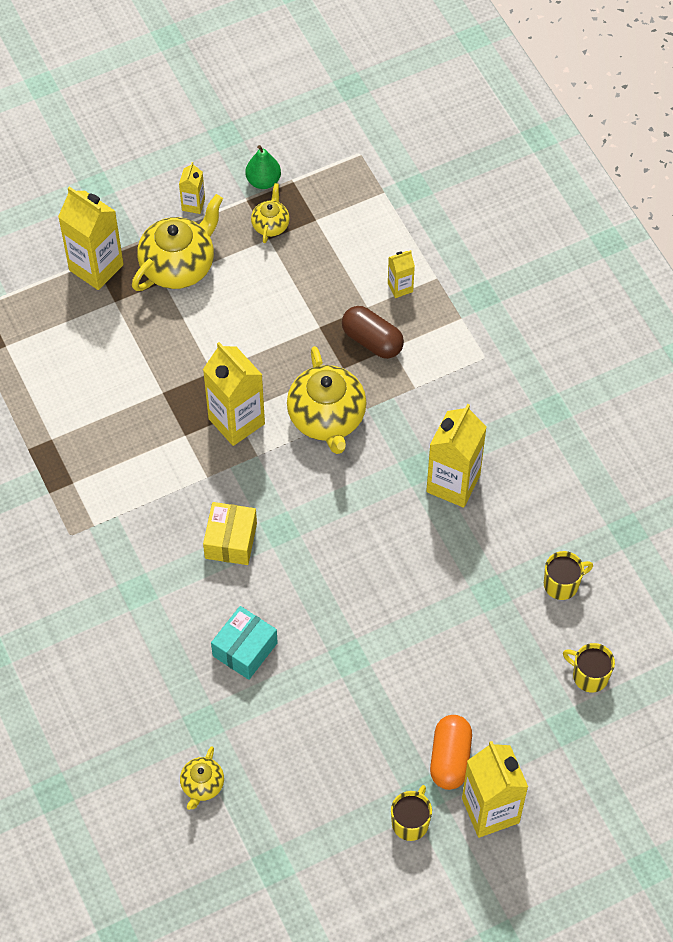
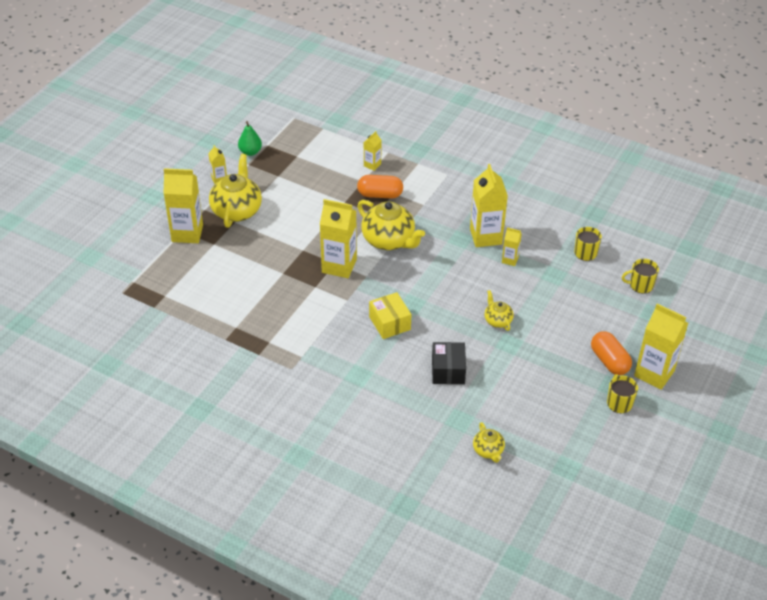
camera: 35 degrees left, 15 degrees down
turquoise box [211,606,278,680] -> black box [432,342,466,384]
yellow teapot [251,183,290,243] -> yellow teapot moved to [484,290,514,331]
brown capsule [342,306,404,359] -> orange capsule [357,175,403,199]
none -> yellow carton [502,227,522,266]

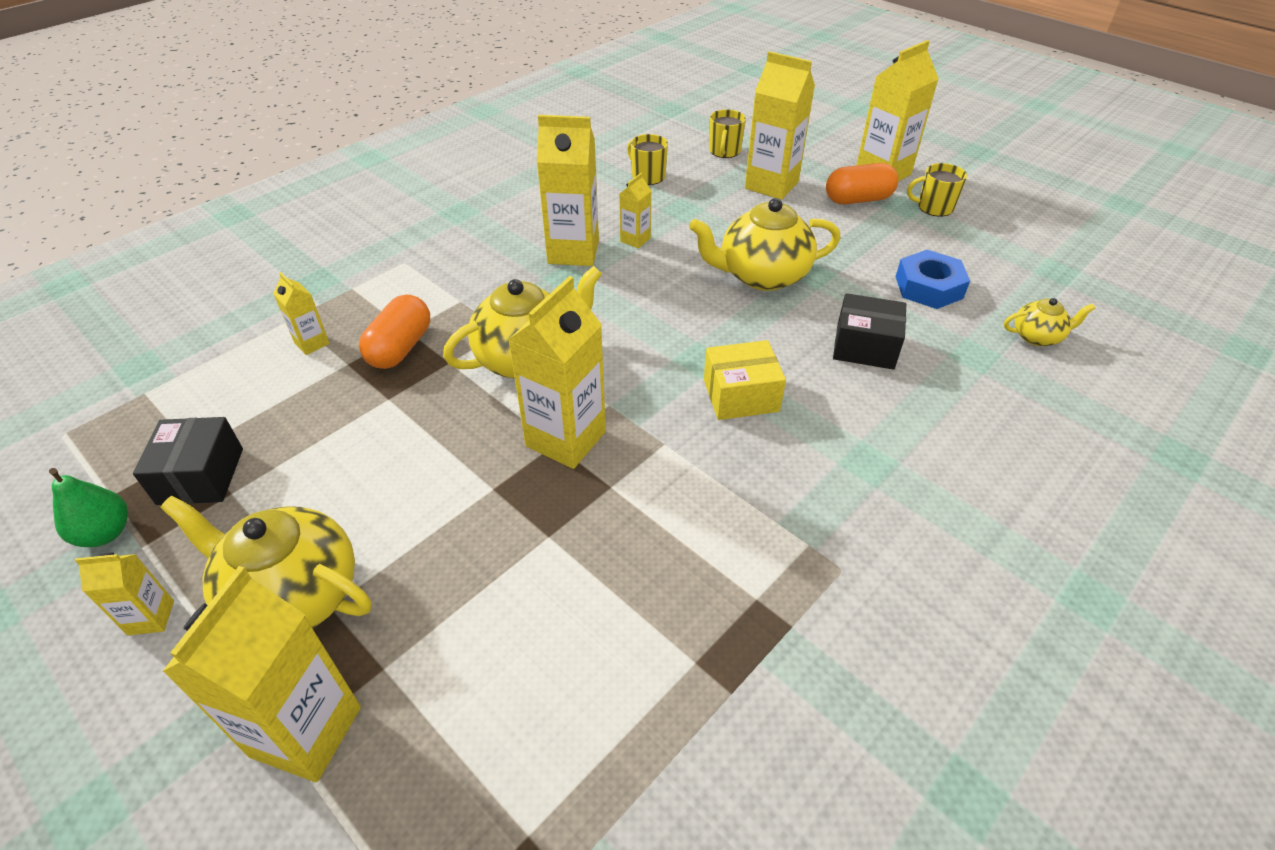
camera: 75 degrees left, 0 degrees up
yellow teapot [484,290,514,331] -> yellow teapot [689,198,841,291], size x1.95
none -> black box [133,417,243,505]
none -> yellow carton [745,51,815,200]
none -> blue nut [896,250,970,309]

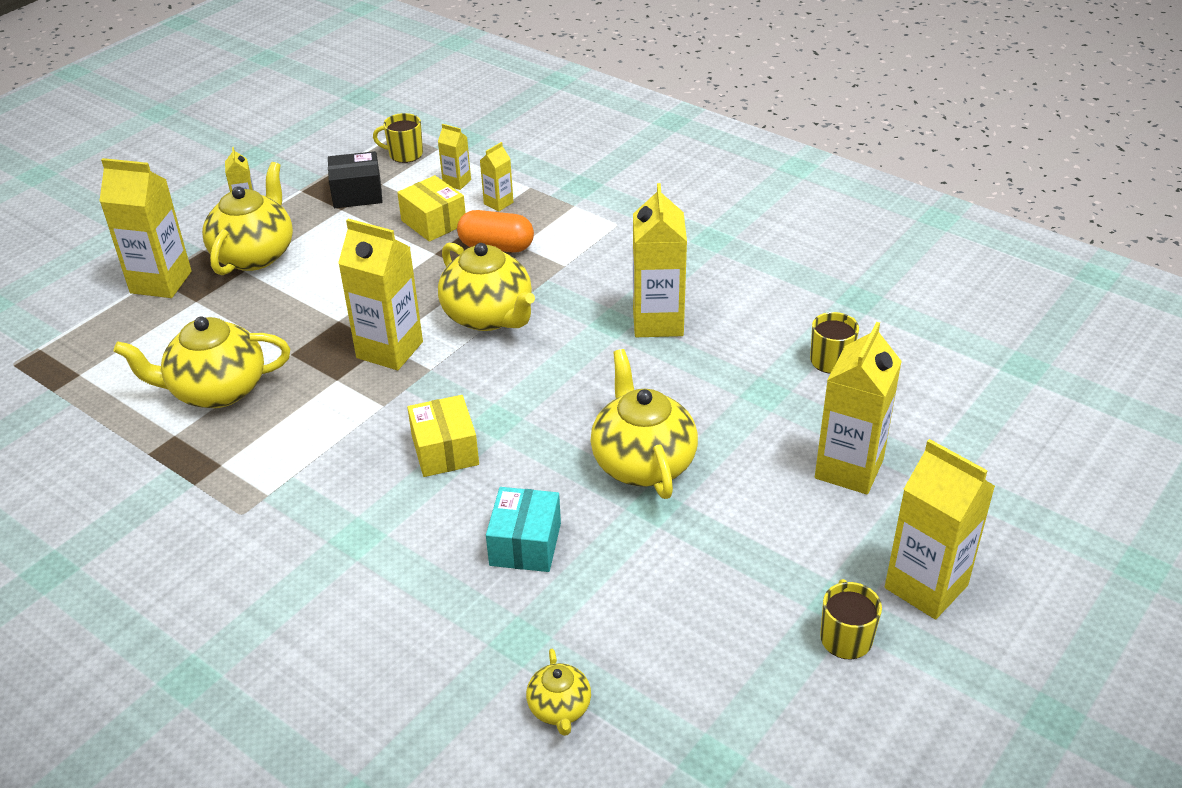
camera: 85 degrees right, 5 degrees down
green pear [49,468,128,547] -> none
yellow carton [619,172,651,248] -> yellow carton moved to [438,124,471,190]
yellow mug [709,109,746,158] -> yellow mug moved to [373,113,423,163]
orange capsule [826,163,898,204] -> none
black box [833,293,906,370] -> turquoise box [486,487,561,572]
blue nut [896,250,970,309] -> none
none -> yellow teapot [114,317,290,408]
none -> yellow box [397,175,466,242]

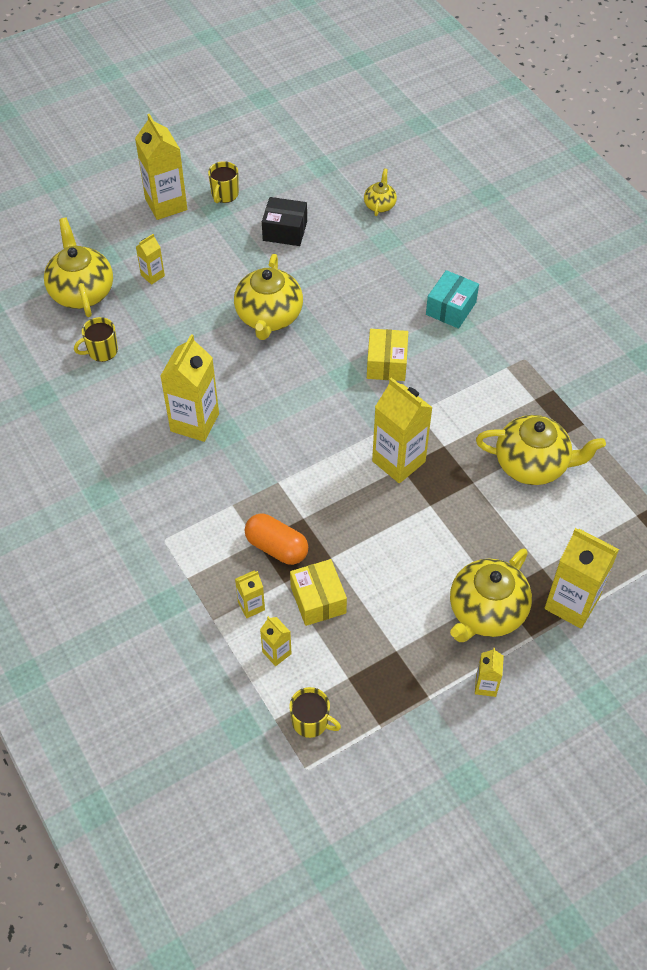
camera: 160 degrees left, 15 degrees up
black box [328,151,383,208] -> black box moved to [262,197,307,246]
yellow teapot [438,243,535,331] -> yellow teapot moved to [44,218,113,317]
turquoise box [486,487,561,572] -> turquoise box moved to [426,270,479,329]
yellow carton [815,322,902,494] -> yellow carton [136,234,165,285], size x0.50

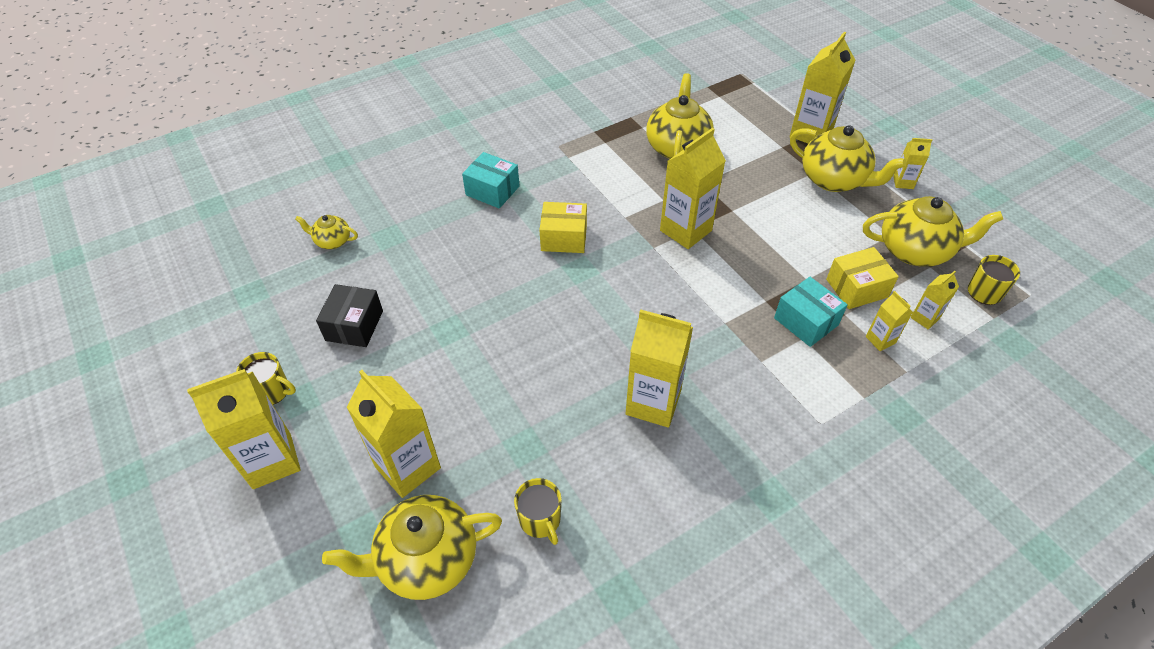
camera: 90 degrees left, 5 degrees down
yellow carton [136,234,165,285] -> yellow carton [347,370,441,498], size x2.01
yellow teapot [234,254,303,340] -> yellow teapot moved to [863,196,1003,267]
orange capsule [245,514,308,565] -> turquoise box [774,277,848,347]

